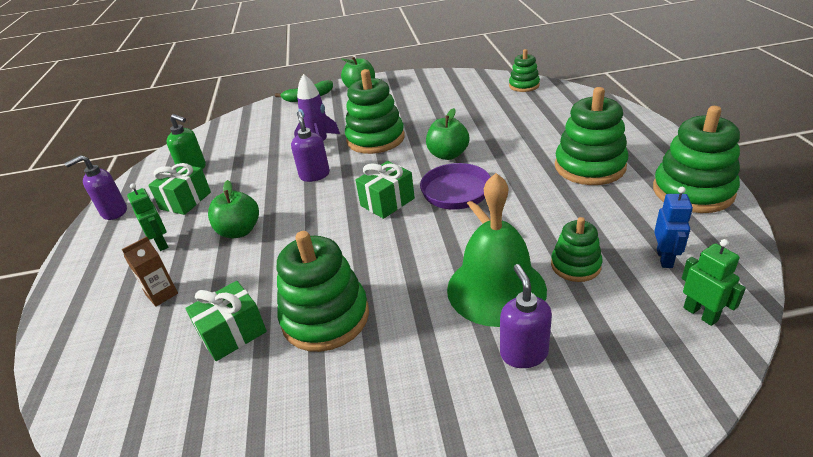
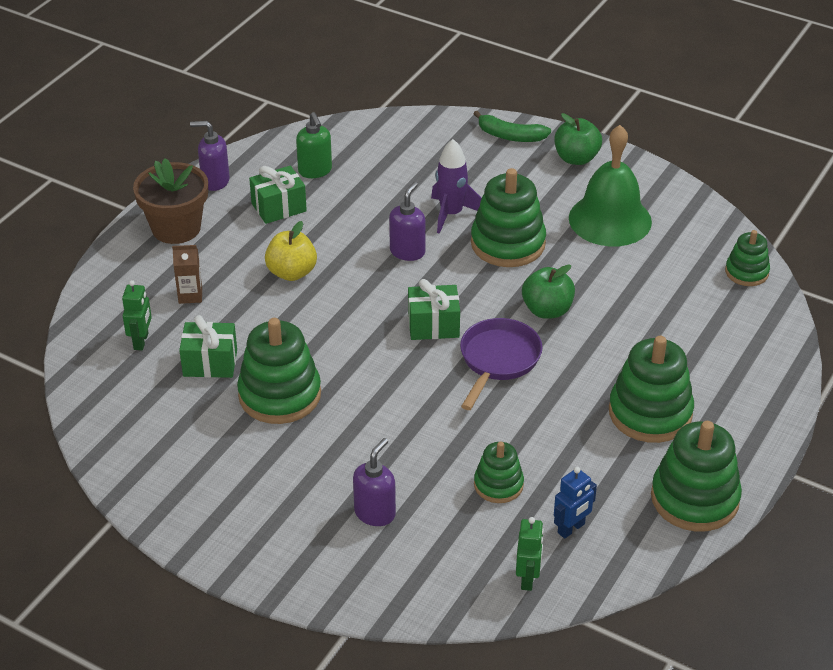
camera: 35 degrees right, 5 degrees up
green robot [127,183,169,251] -> green robot moved to [122,280,152,350]
green apple [208,180,259,239] -> yellow apple [265,221,317,281]
green bell [447,173,547,327] -> green bell moved to [569,125,652,246]
none -> brown flower pot [133,158,208,244]

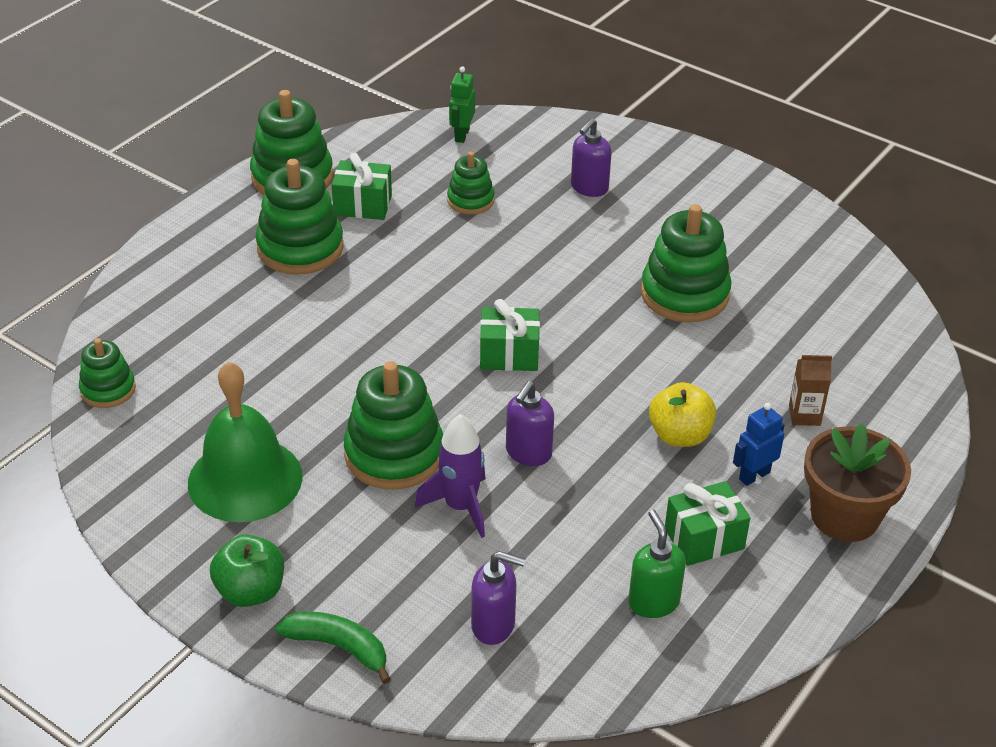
camera: 175 degrees left, 0 degrees up
green robot [122,280,152,350] -> none
green gift [179,315,237,378] -> green gift moved to [332,153,392,220]
purple soap dispenser [190,121,230,191] -> purple soap dispenser moved to [471,551,525,645]
purple pan [460,318,542,410] -> none
green apple [522,264,575,319] -> none
blue robot [554,467,597,539] -> blue robot moved to [733,403,784,486]

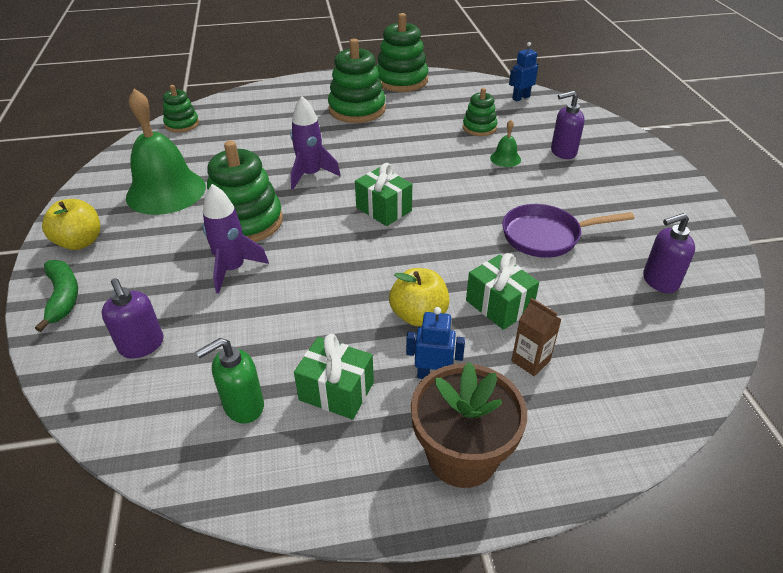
camera: 45 degrees right, 0 degrees up
green apple [210,534,284,607] -> yellow apple [42,199,100,250]
green gift [332,153,392,220] -> green gift moved to [466,253,539,330]
green robot [449,66,475,143] -> blue robot [509,42,538,102]
purple soap dispenser [506,381,554,466] -> purple soap dispenser moved to [643,213,695,293]
green soap dispenser [628,510,686,618] -> green soap dispenser turned 150 degrees counterclockwise [196,338,264,423]
green stacking toy [641,204,731,322] -> purple pan [502,204,635,258]
none -> purple rocket [290,96,341,190]
none -> green bell [490,120,521,167]

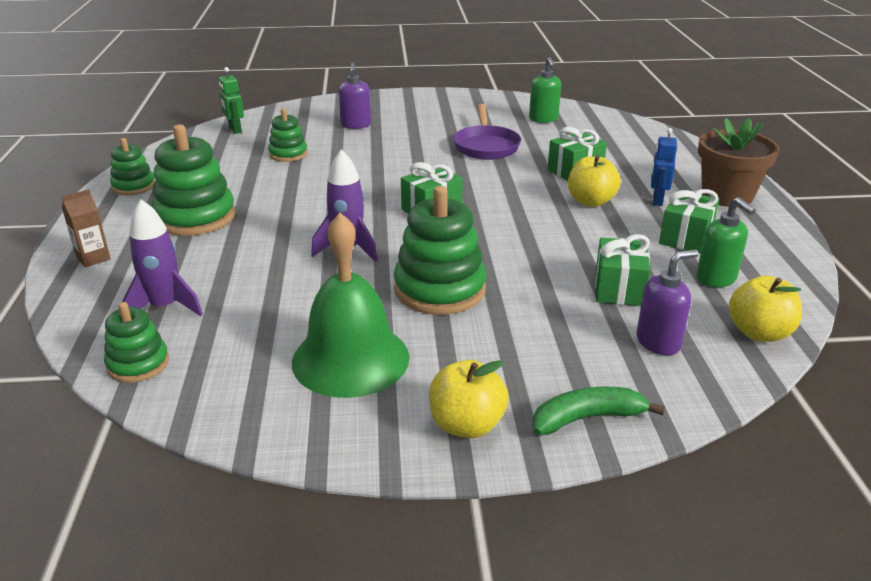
camera: 85 degrees left, 10 degrees down
purple rocket [203,184,269,294] -> purple rocket moved to [122,199,203,316]
green stacking toy [376,13,429,92] -> green stacking toy [110,138,155,195], size x0.57
green bell [490,120,521,167] -> none
blue robot [509,42,538,102] -> green robot [219,67,244,134]
brown carton [511,298,562,376] -> brown carton moved to [62,189,111,267]
purple soap dispenser [643,213,695,293] -> green soap dispenser [529,57,561,123]
none -> green gift [595,234,650,306]
none -> yellow apple [729,275,802,342]

